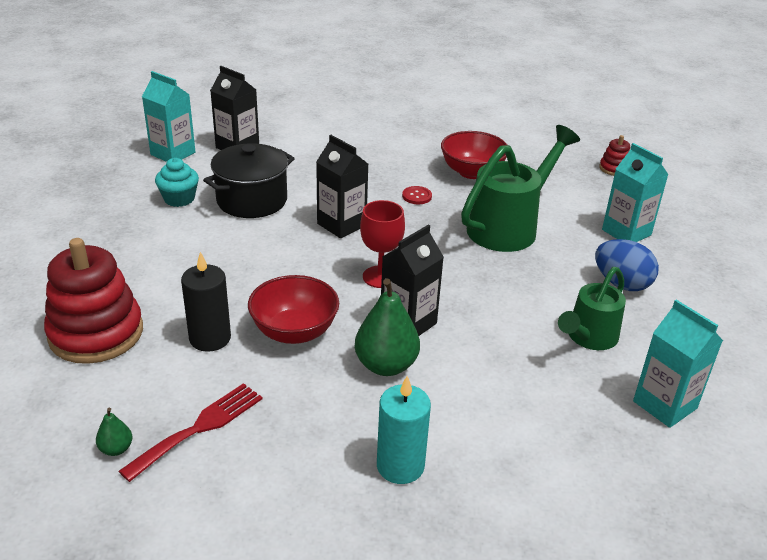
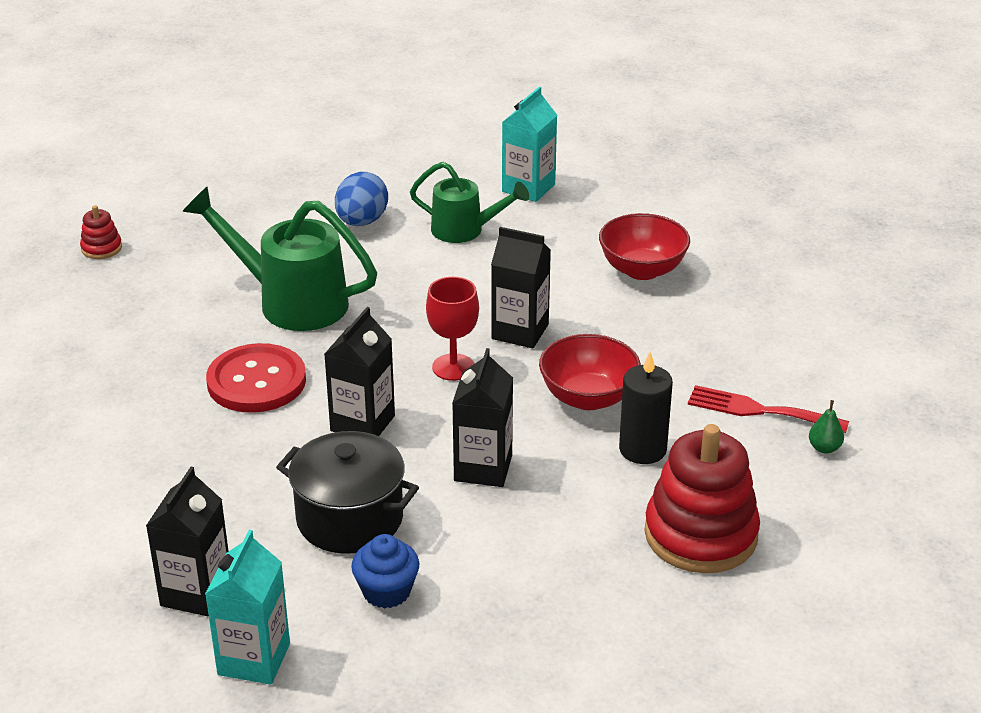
camera: 110 degrees left, 0 degrees up
turquoise cupcake [155,158,199,207] -> blue cupcake [351,534,419,609]
green pear [355,279,420,376] -> none
turquoise candle [377,376,431,484] -> none
red button [402,186,432,204] -> red button [206,343,306,413], size x2.37
red bowl [441,131,507,179] -> red bowl moved to [599,213,690,280]
turquoise carton [602,143,669,242] -> none
none -> black carton [452,348,513,487]

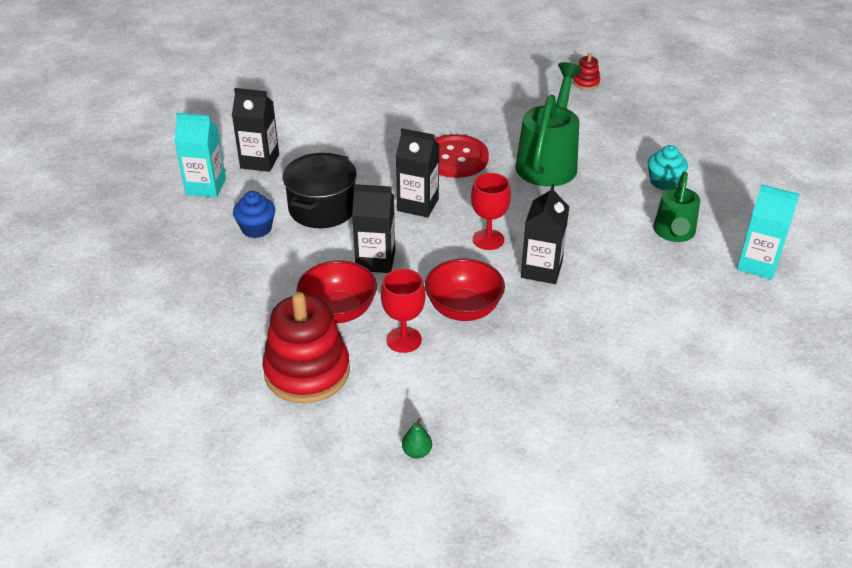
camera: 85 degrees right, 5 degrees up
blue egg [335,172,388,226] -> turquoise cupcake [648,145,688,190]
red bowl [599,213,690,280] -> red bowl moved to [297,260,377,323]
black candle [619,352,673,464] -> red goblet [381,269,425,353]
red fork [688,385,849,433] -> none

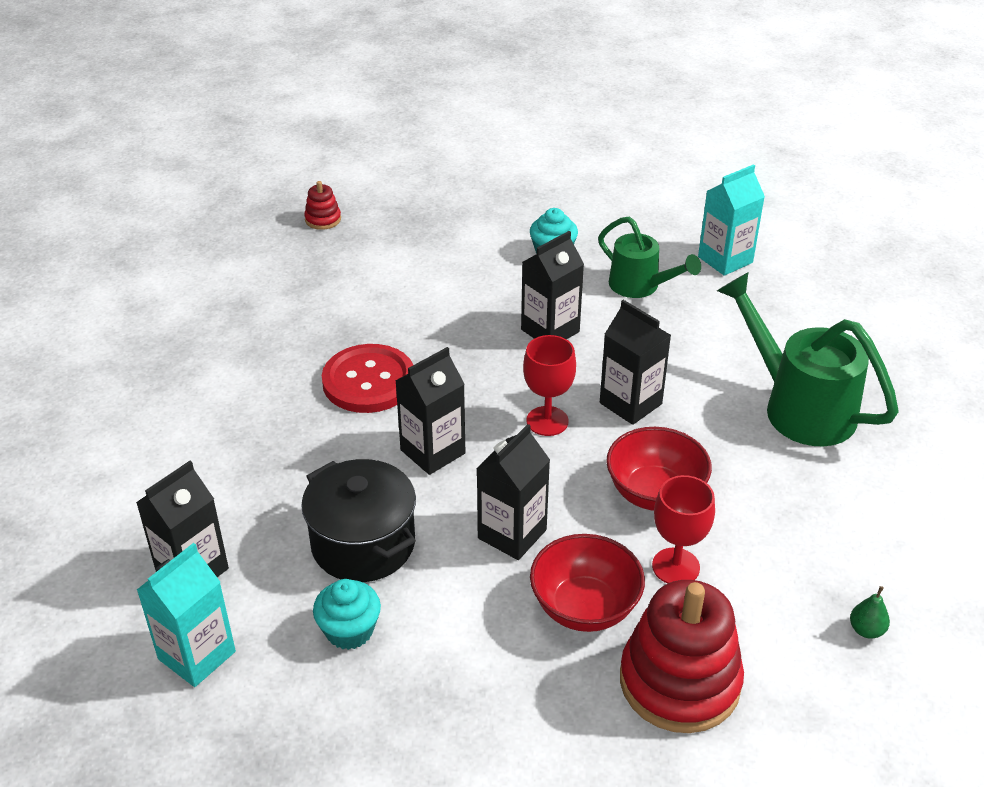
camera: 60 degrees left, 0 degrees up
blue cupcake [233,191,275,238] -> turquoise cupcake [313,579,381,650]
green watering can [515,62,582,187] -> green watering can moved to [717,272,899,446]
none -> black carton [521,231,584,339]

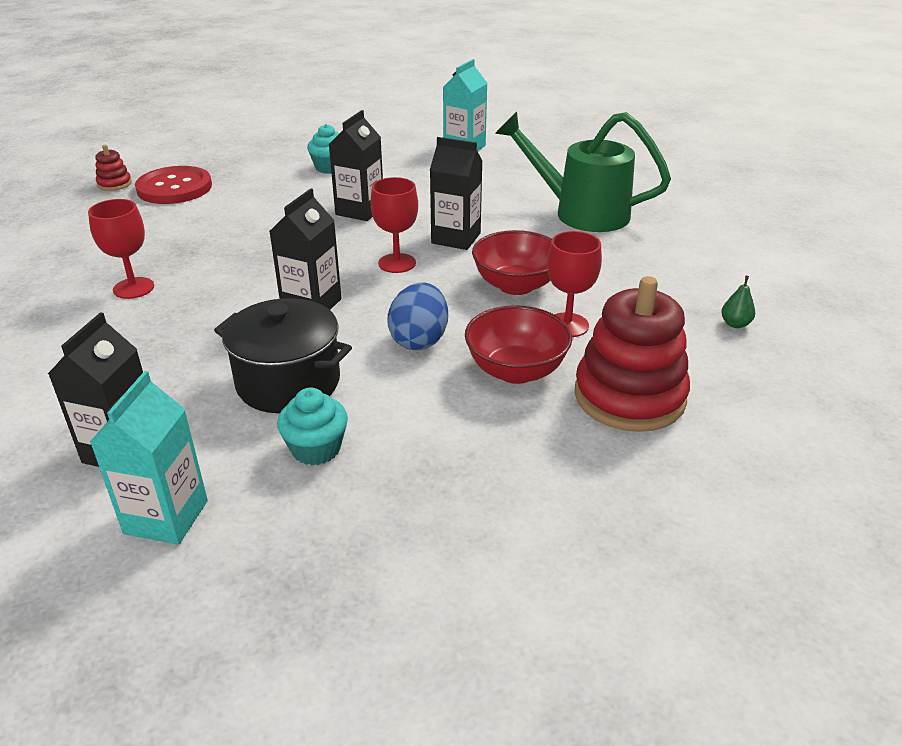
camera: 25 degrees left, 5 degrees down
red button [322,344,413,413] -> red button moved to [135,166,212,204]
black carton [476,424,550,560] -> blue egg [387,282,448,350]
green watering can [598,217,701,298] -> none
none -> red goblet [88,199,154,299]

